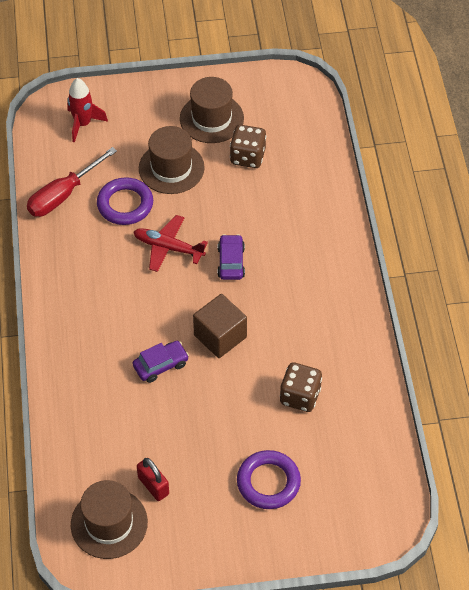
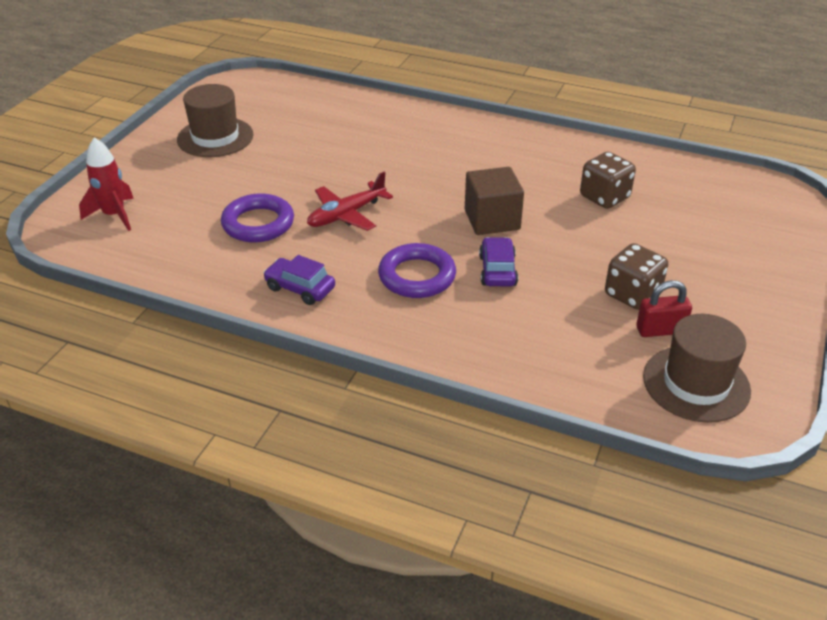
camera: 60 degrees left, 15 degrees down
red screwdriver [27,147,117,217] -> none
brown hat [139,126,205,194] -> none
purple car [218,234,245,280] -> purple car moved to [263,255,335,305]
brown dice [230,125,266,168] -> brown dice moved to [605,243,668,310]
purple ring [237,450,301,509] -> purple ring moved to [378,243,456,298]

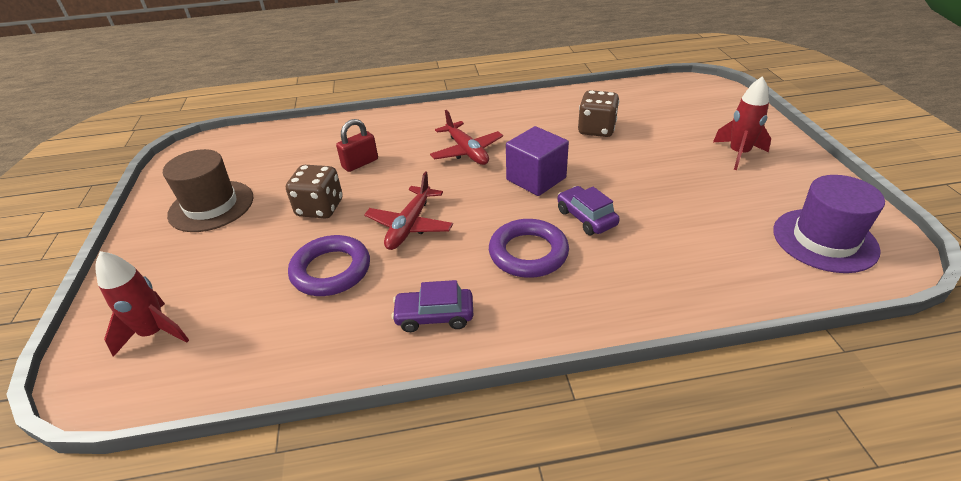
camera: 30 degrees left, 0 degrees up
brown cube [465,167,524,235] -> purple cube [506,126,569,196]
brown dice [605,243,668,310] -> brown dice moved to [286,165,343,218]
red padlock [636,280,692,337] -> red padlock moved to [336,119,378,172]
brown hat [643,314,751,423] -> purple hat [773,175,885,273]
none -> red plane [430,110,503,165]
none -> red rocket [713,76,771,170]

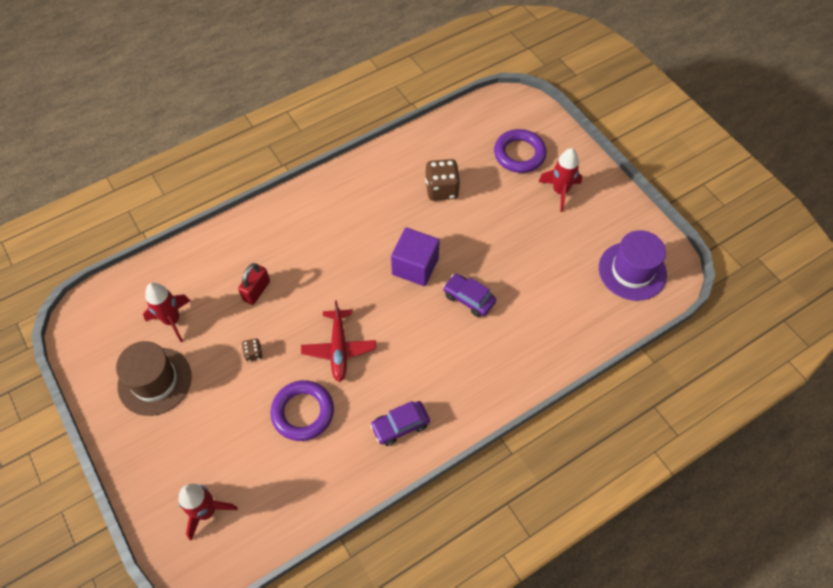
camera: 25 degrees left, 20 degrees up
brown dice [286,165,343,218] -> brown dice [242,339,263,361], size x0.49
red plane [430,110,503,165] -> none
purple ring [489,219,569,278] -> purple ring moved to [494,129,547,173]
none -> red rocket [143,283,190,342]

